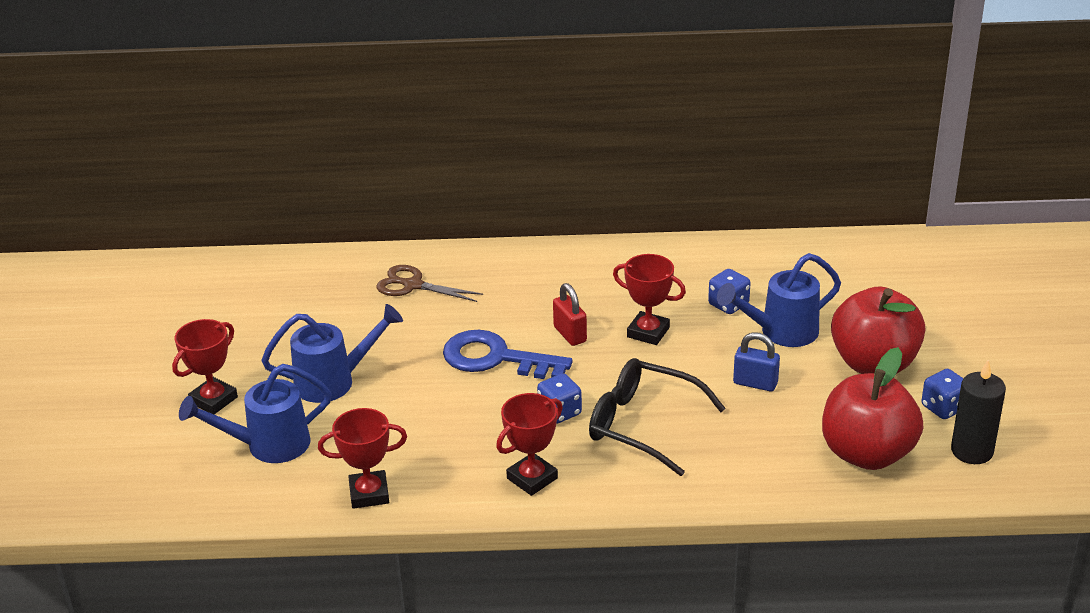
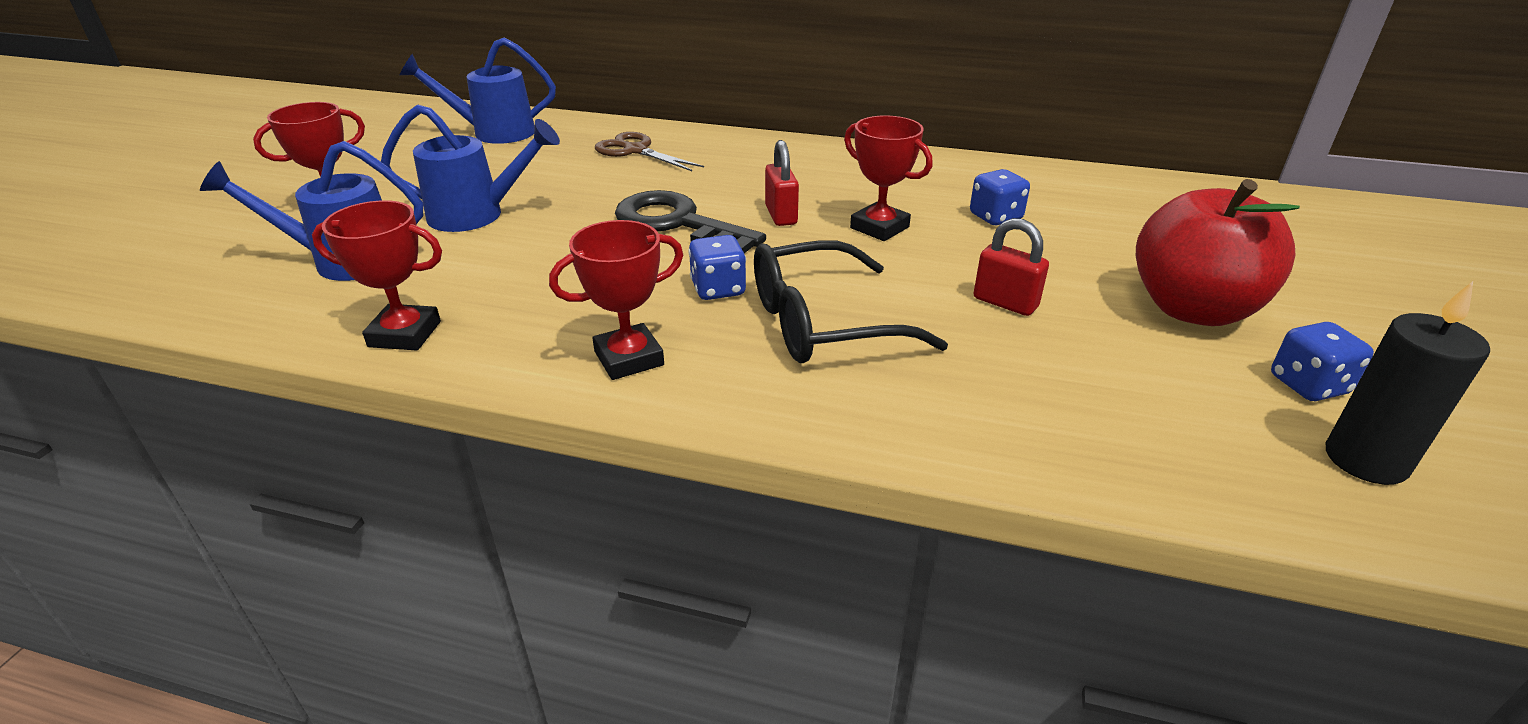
camera: 15 degrees right, 0 degrees up
blue key [443,330,573,379] -> black key [615,190,766,253]
black glasses [589,358,726,476] -> black glasses turned 60 degrees counterclockwise [754,240,948,363]
blue watering can [717,253,841,347] -> blue watering can moved to [399,37,556,144]
blue padlock [733,332,780,391] -> red padlock [974,218,1049,316]
red apple [822,347,923,470] -> none

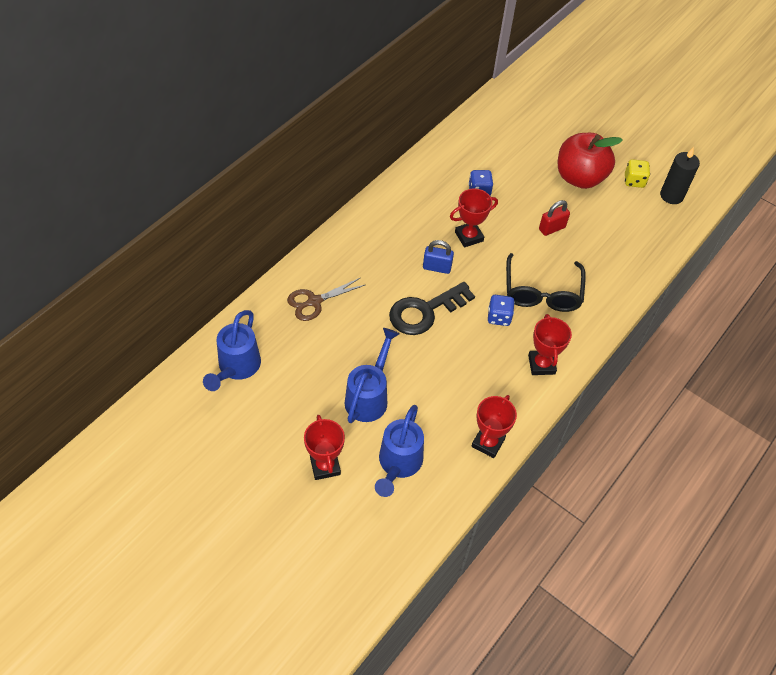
camera: 70 degrees left, 20 degrees up
red padlock [765,140,799,226] -> blue padlock [423,240,454,274]
blue dice [1271,322,1374,401] -> yellow dice [625,159,650,188]

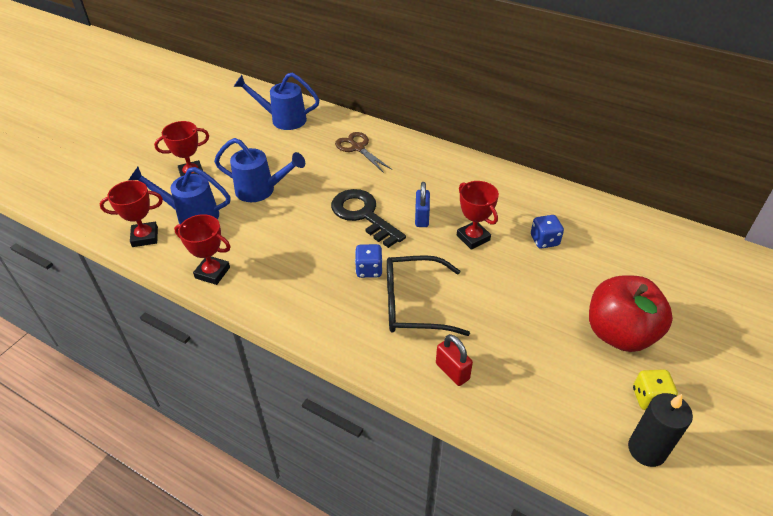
camera: 85 degrees right, 10 degrees down
red trophy [528,314,572,375] -> red trophy moved to [100,180,163,247]
red padlock [539,200,570,236] -> red padlock moved to [436,334,473,386]

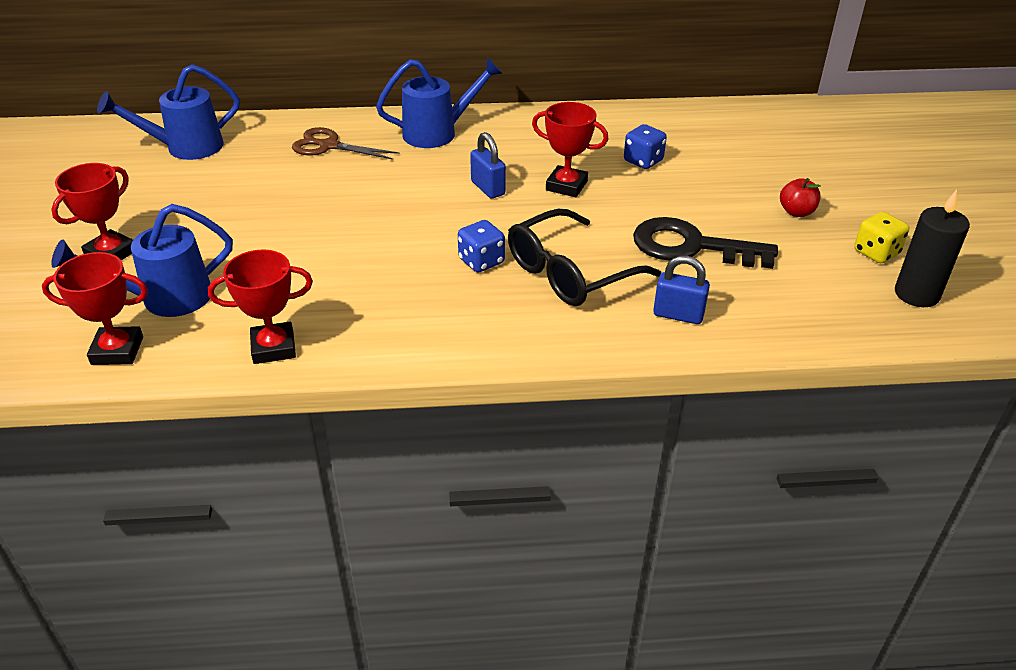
camera: 35 degrees left, 5 degrees down
red trophy [100,180,163,247] -> red trophy turned 45 degrees clockwise [42,252,148,365]
blue watering can [214,138,305,202] -> blue watering can moved to [376,58,503,148]
black key [331,189,406,248] -> black key moved to [633,217,778,269]
red padlock [436,334,473,386] -> blue padlock [653,256,710,324]
red apple [589,275,673,352] -> red apple [780,178,821,217], size x0.42

